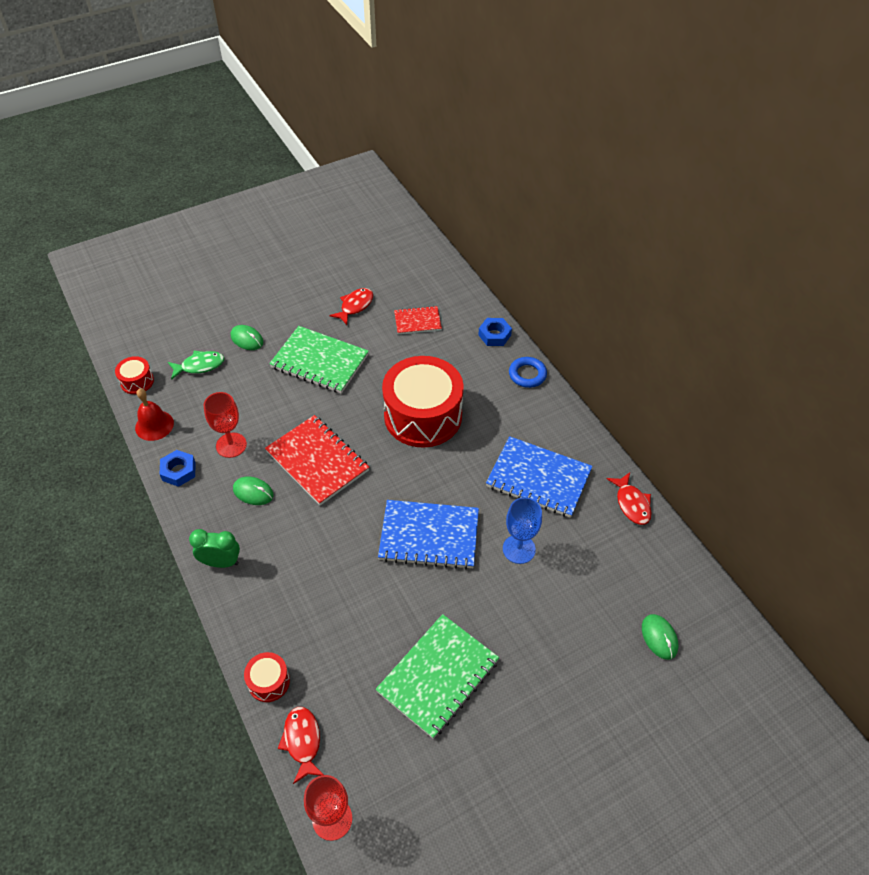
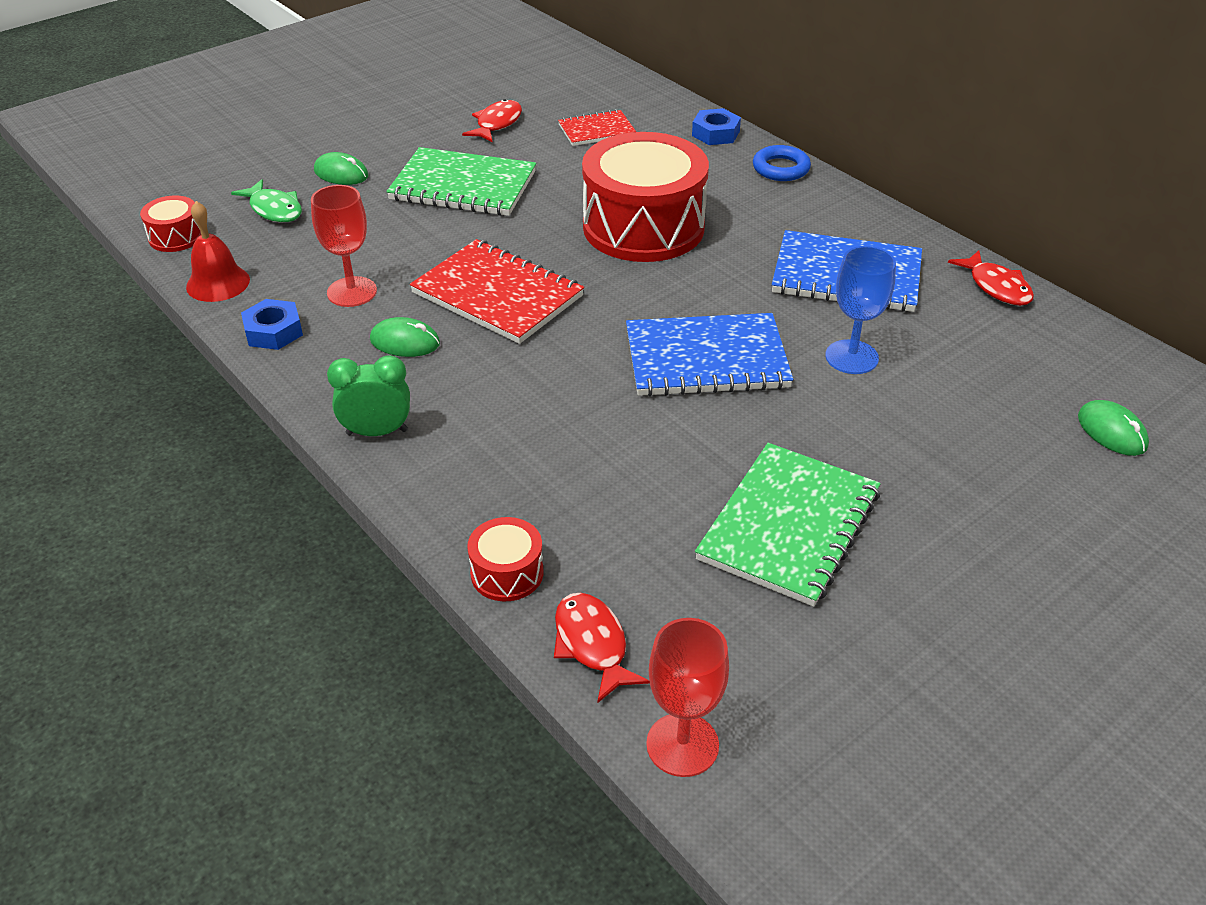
camera: 10 degrees left, 10 degrees down
green fish [168,351,224,380] -> green fish turned 75 degrees clockwise [231,179,302,222]

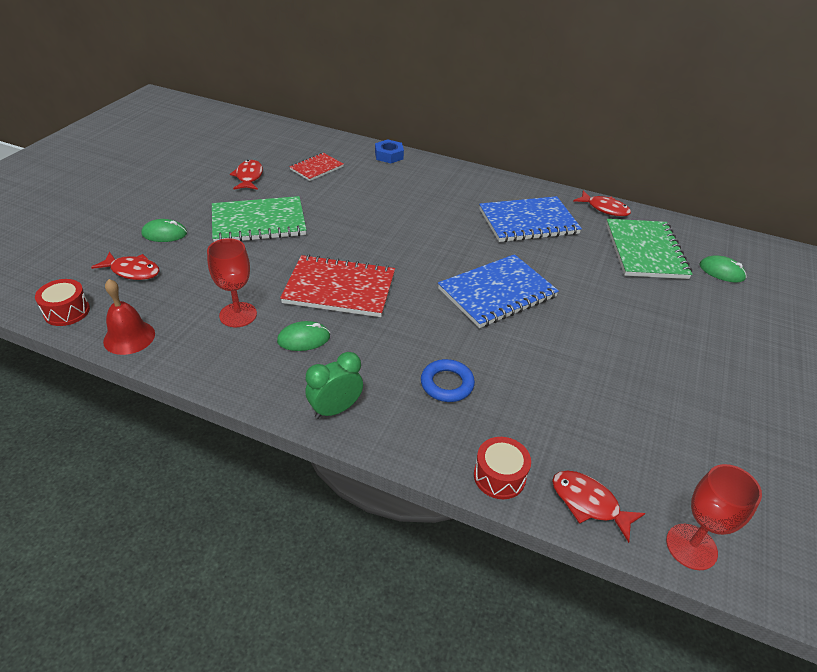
camera: 30 degrees left, 0 degrees up
green fish [231,179,302,222] -> red fish [91,252,160,280]
blue nut [241,299,303,350] -> none
red drum [582,132,709,262] -> none
green notebook [695,443,881,607] -> green notebook moved to [606,219,693,279]
blue ring [753,145,811,181] -> blue ring moved to [421,359,475,402]
blue goblet [825,246,896,374] -> none

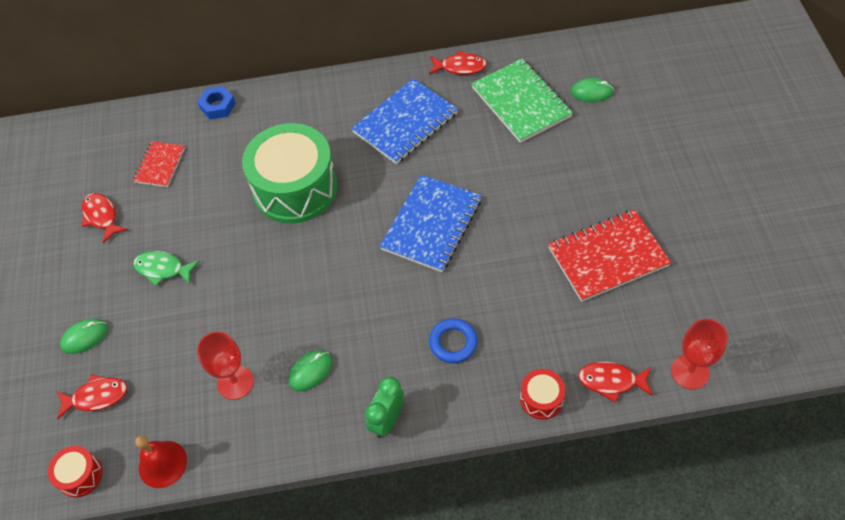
camera: 25 degrees left, 15 degrees up
green notebook [212,196,306,242] -> green fish [133,251,200,286]
red notebook [280,255,395,317] -> red notebook moved to [548,210,671,302]
none -> green drum [242,123,338,223]

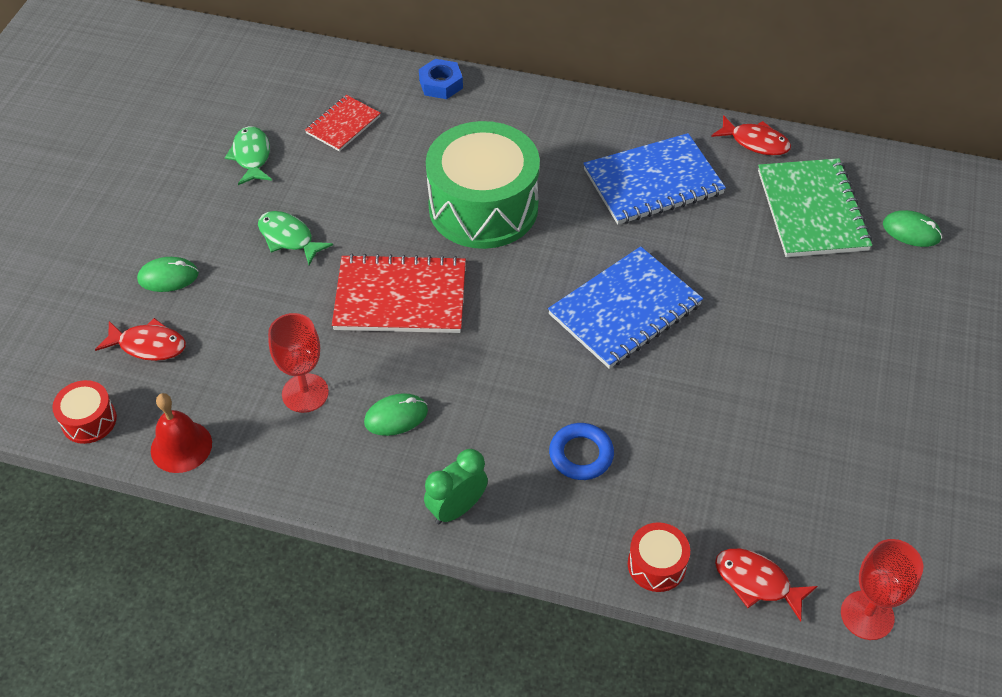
camera: 20 degrees right, 5 degrees down
red fish [82,193,128,244] -> green fish [225,126,272,185]
red notebook [548,210,671,302] -> red notebook moved to [332,254,466,333]

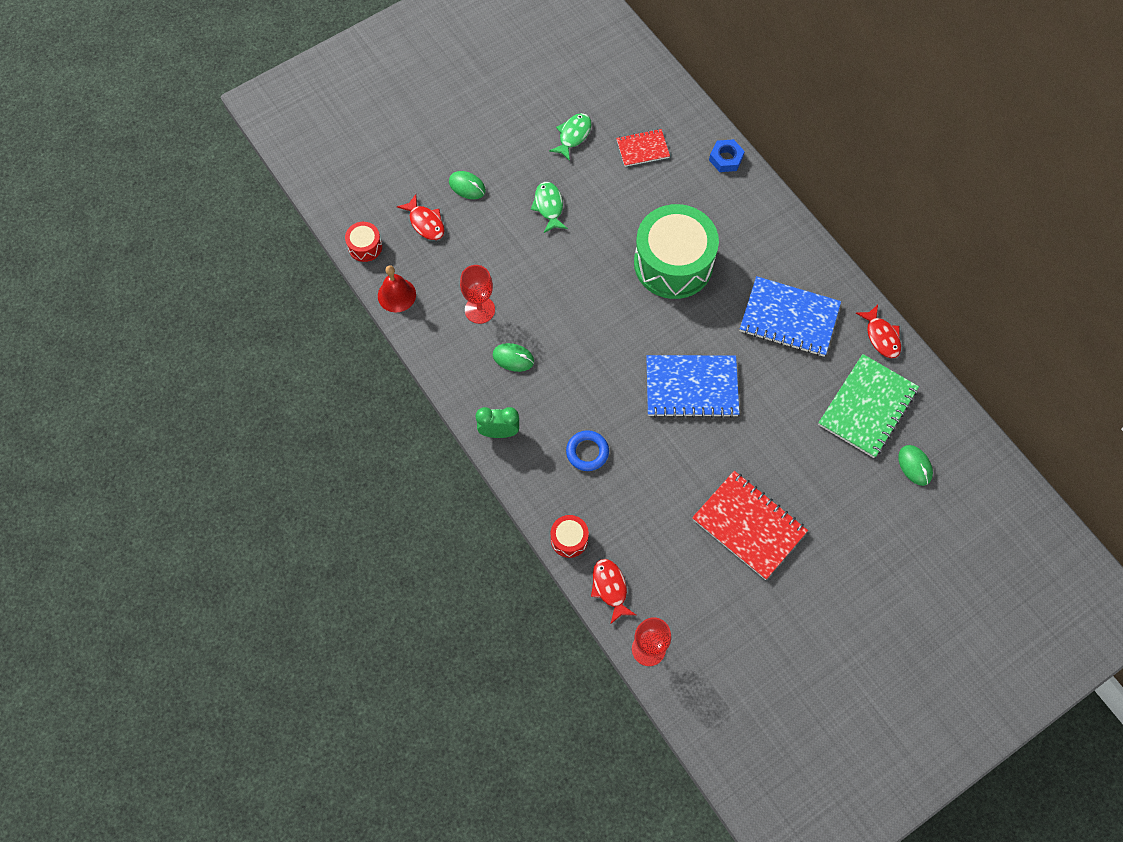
camera: 40 degrees right, 15 degrees up
red notebook [332,254,466,333] -> red notebook moved to [692,471,808,580]

